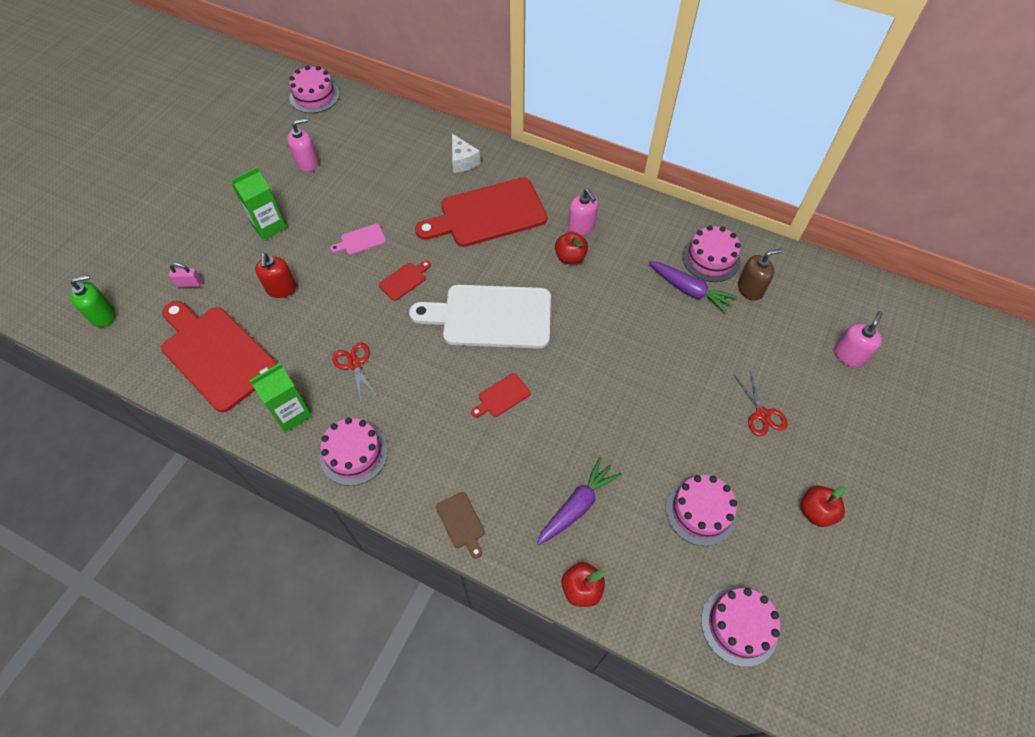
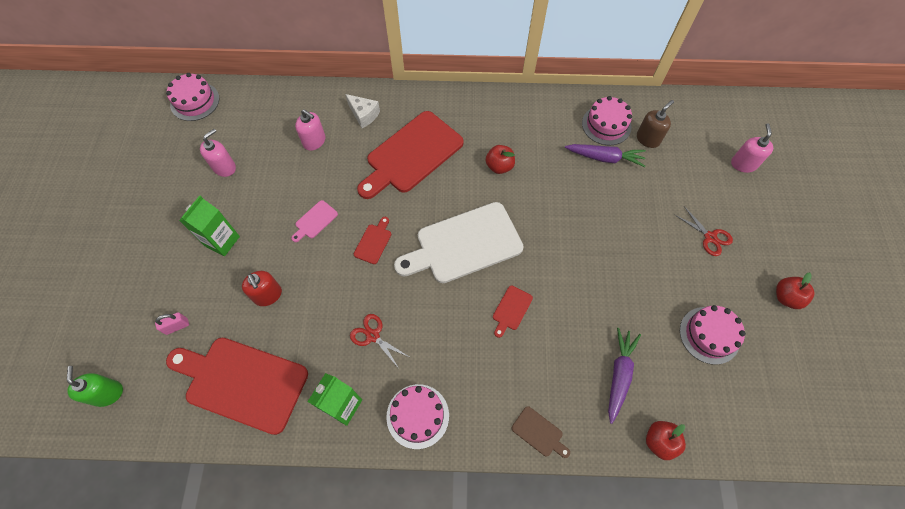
camera: 25 degrees left, 5 degrees up
green soap dispenser [70,275,115,327] -> green soap dispenser turned 60 degrees counterclockwise [67,366,123,407]
pink soap dispenser [568,189,598,236] -> pink soap dispenser moved to [295,109,325,151]
pink cake [701,586,780,667] -> none

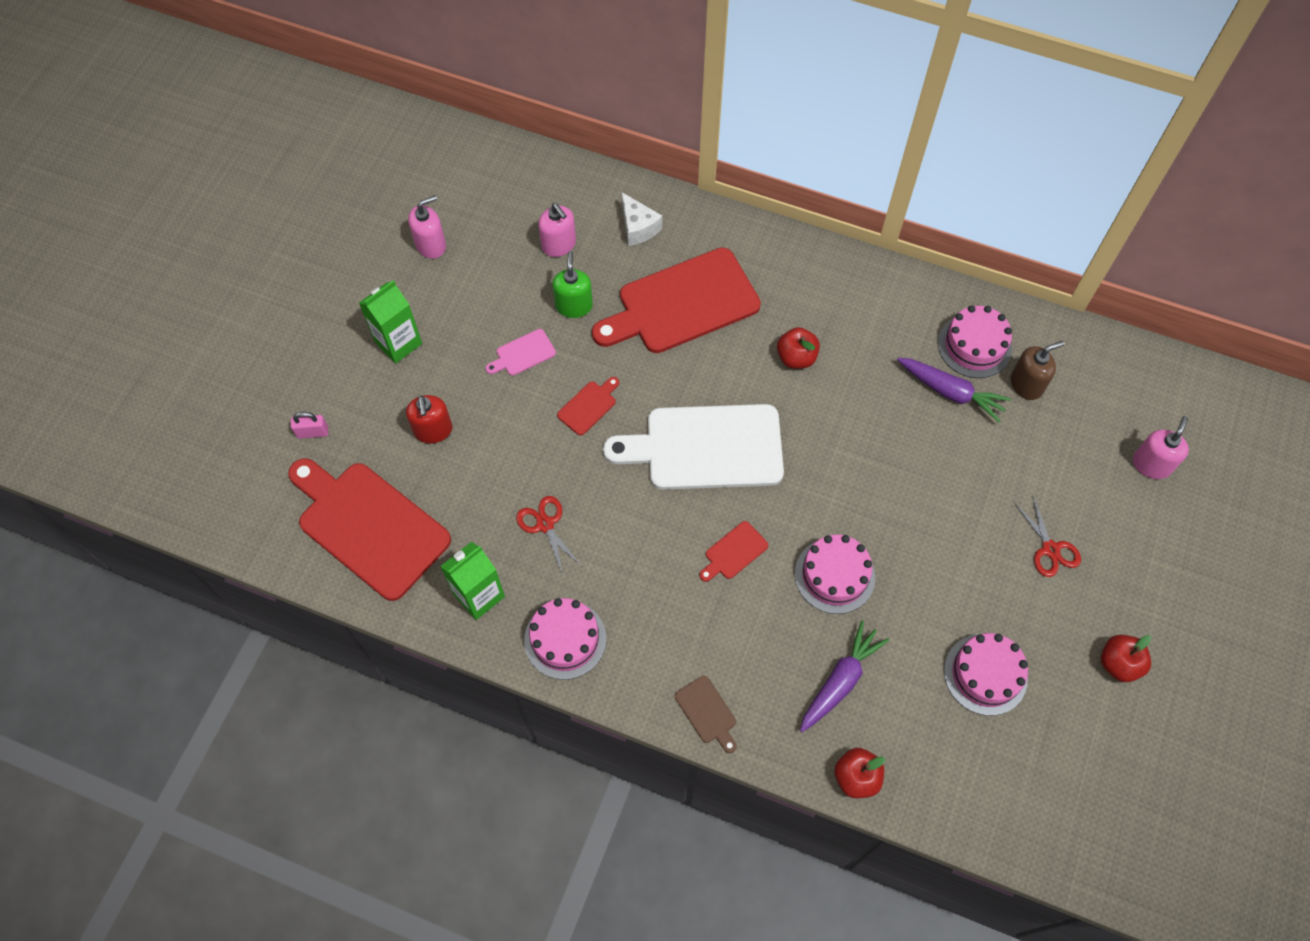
camera: 20 degrees right, 0 degrees up
green soap dispenser [67,366,123,407] -> green soap dispenser moved to [552,251,593,318]
pink cake [166,73,219,121] -> pink cake moved to [795,534,875,614]

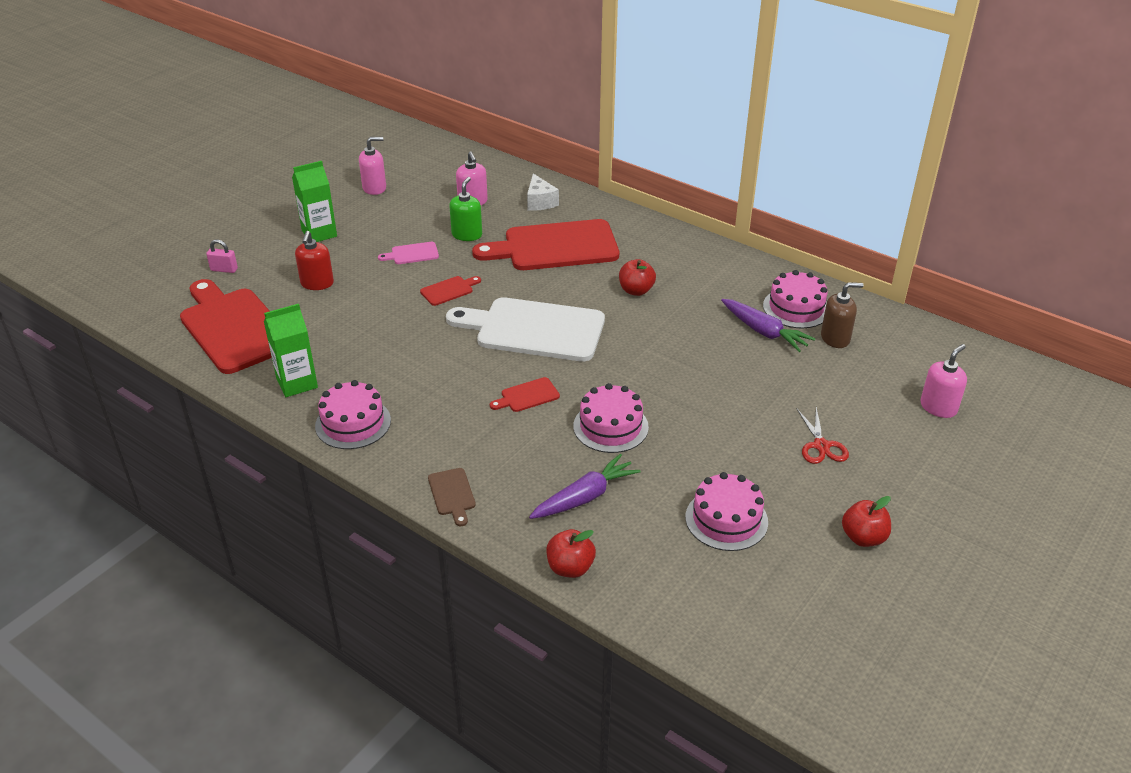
camera: 15 degrees right, 25 degrees down
red scissors [516,496,581,575] -> none

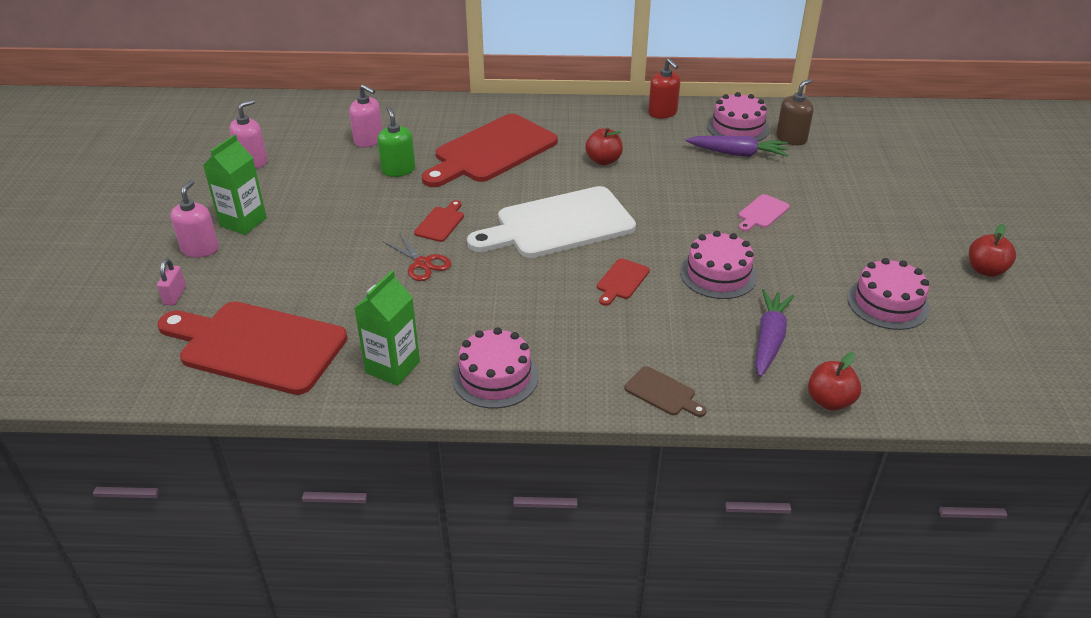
camera: 35 degrees left, 0 degrees up
pink padlock [206,239,238,273] -> pink padlock turned 60 degrees counterclockwise [157,259,186,305]
red soap dispenser [295,231,334,290] -> red soap dispenser moved to [648,58,680,119]
pink cutting board [378,242,439,264] -> pink cutting board moved to [738,194,790,231]
white cheese [527,174,559,211] -> none
red scissors [797,407,849,464] -> red scissors moved to [384,233,451,281]
pink soap dispenser [920,344,967,418] -> pink soap dispenser moved to [170,180,219,258]

